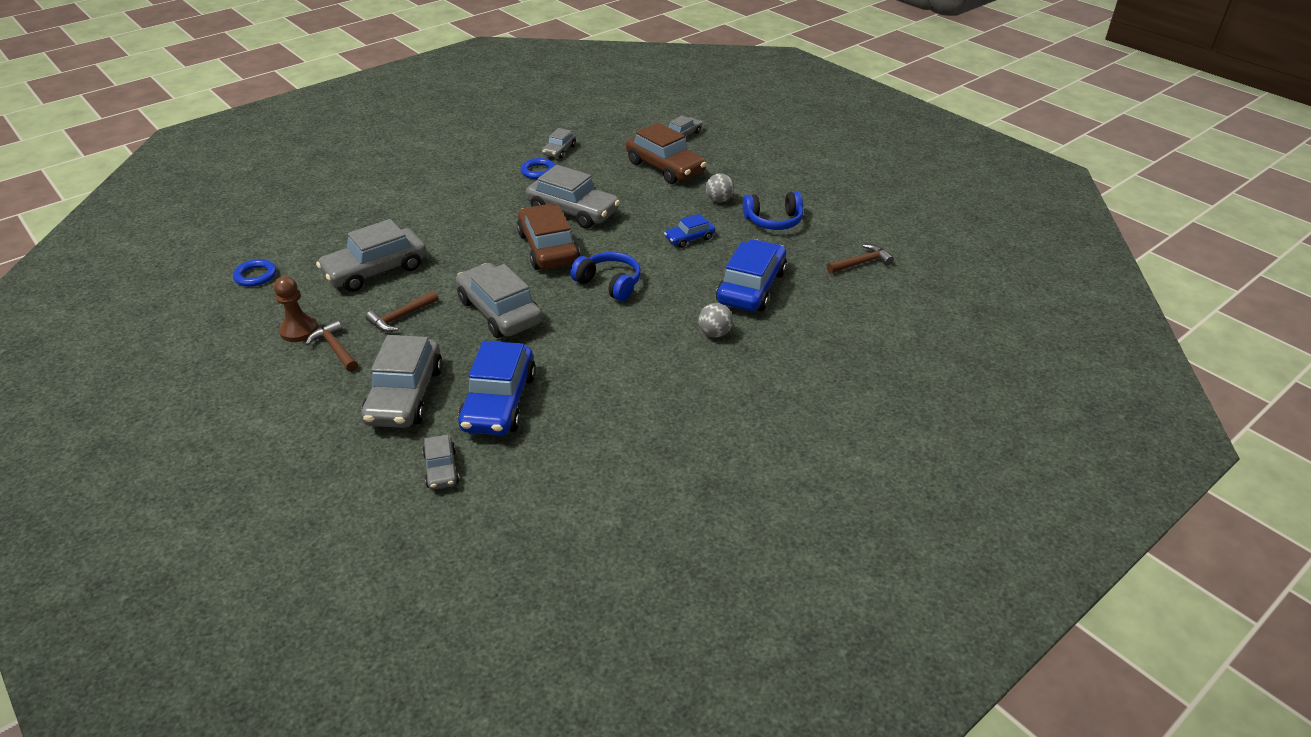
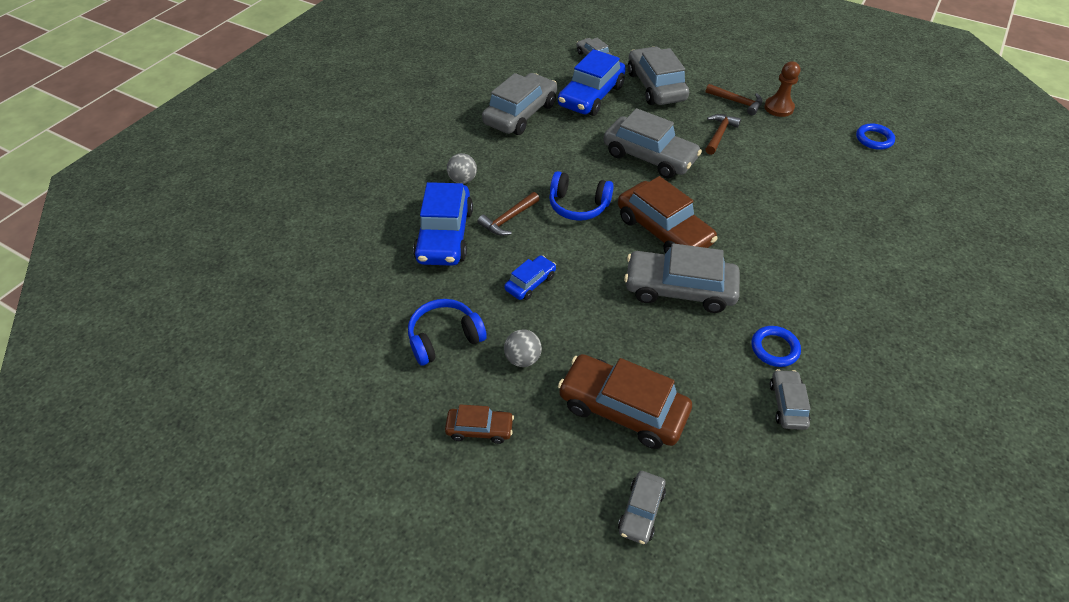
camera: 160 degrees right, 10 degrees up
grey car [316,219,426,292] -> grey car moved to [482,73,557,135]
blue car [458,341,536,435] -> blue car turned 135 degrees counterclockwise [558,49,626,116]
brown hammer [827,244,894,274] -> brown hammer moved to [478,192,540,236]
none -> brown car [445,404,514,444]

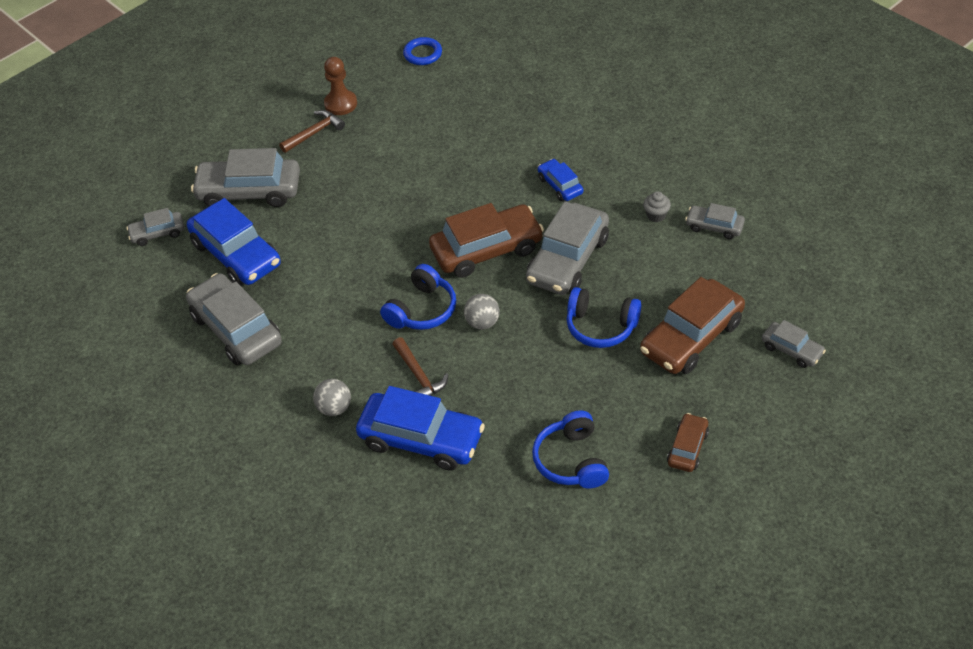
camera: 70 degrees left, 0 degrees up
blue car [504,255,556,300] -> blue car moved to [538,159,583,201]
grey ball [504,330,542,367] -> grey ball moved to [464,294,499,330]
grey car [603,108,702,179] -> none
brown hammer [706,114,741,155] -> none
blue ring [751,326,801,367] -> grey cupcake [643,191,671,222]
none -> blue headphones [567,287,641,348]

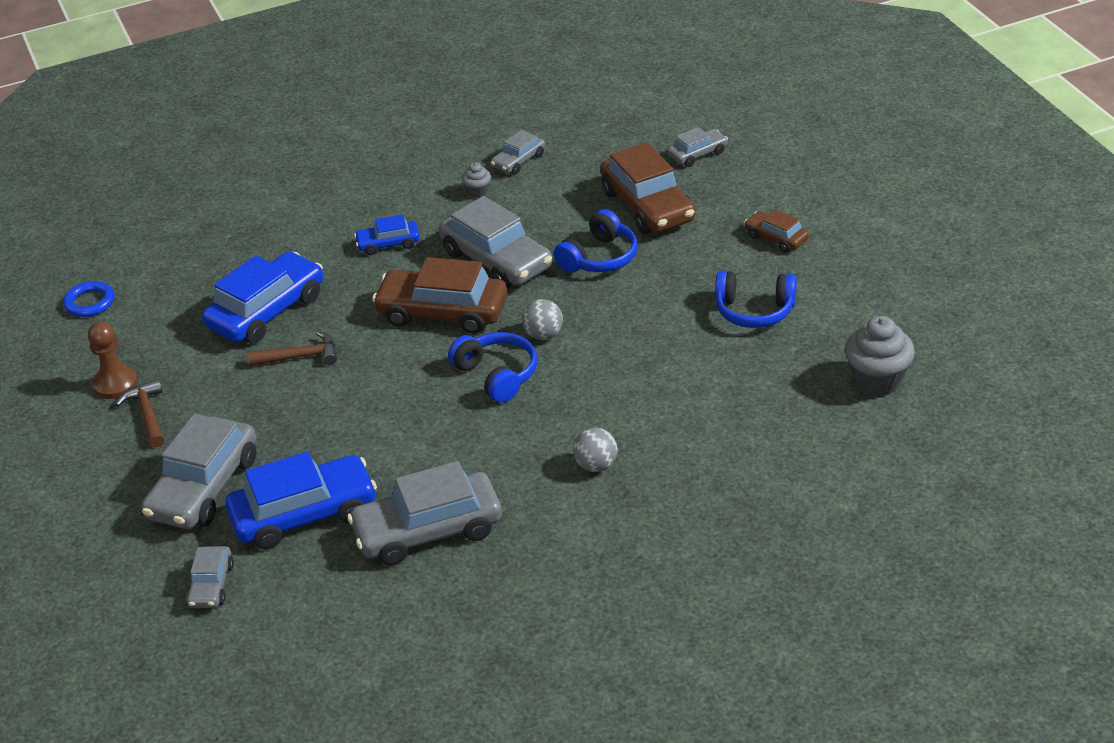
camera: 70 degrees left, 10 degrees down
blue car [356,386,485,471] -> blue car moved to [202,252,323,344]
brown hammer [392,337,448,396] -> brown hammer moved to [248,331,337,366]
brown car [429,203,544,278] -> brown car turned 75 degrees counterclockwise [372,257,507,334]
none -> grey cupcake [845,316,915,397]

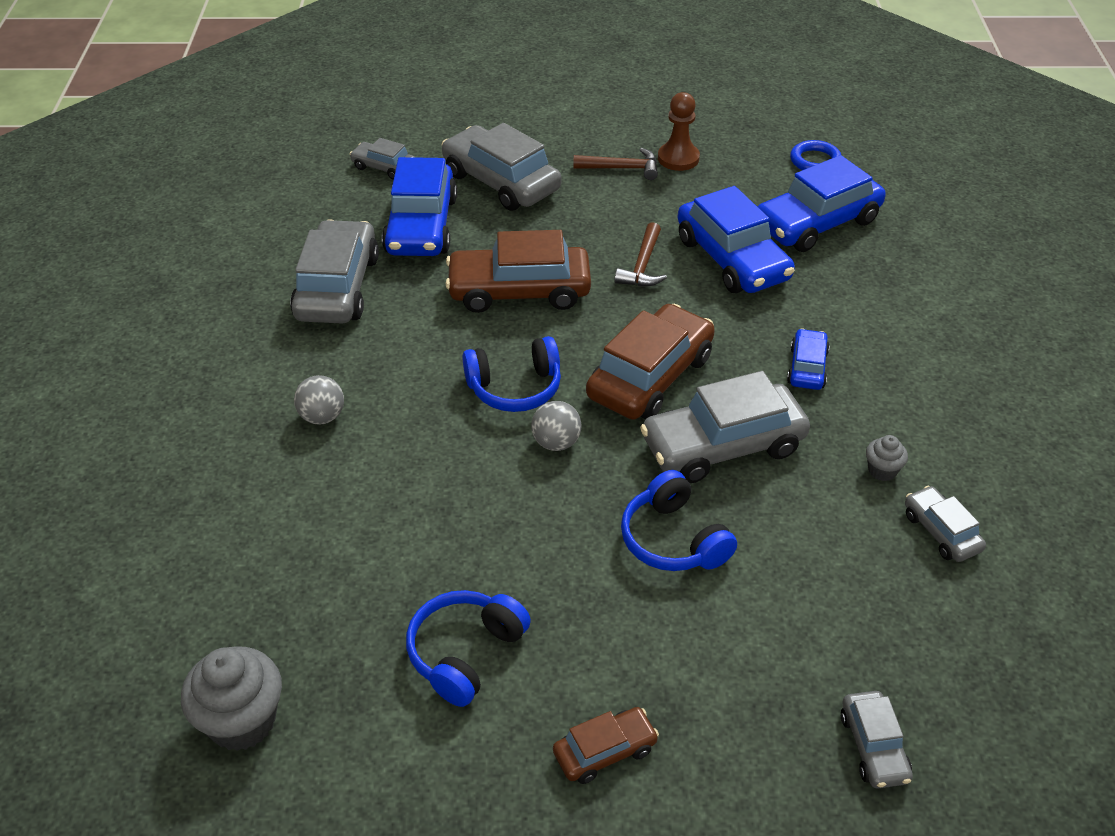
camera: 110 degrees right, 5 degrees up
brown car [600,142,696,234] -> brown car moved to [445,230,591,313]
none -> blue car [757,155,886,252]

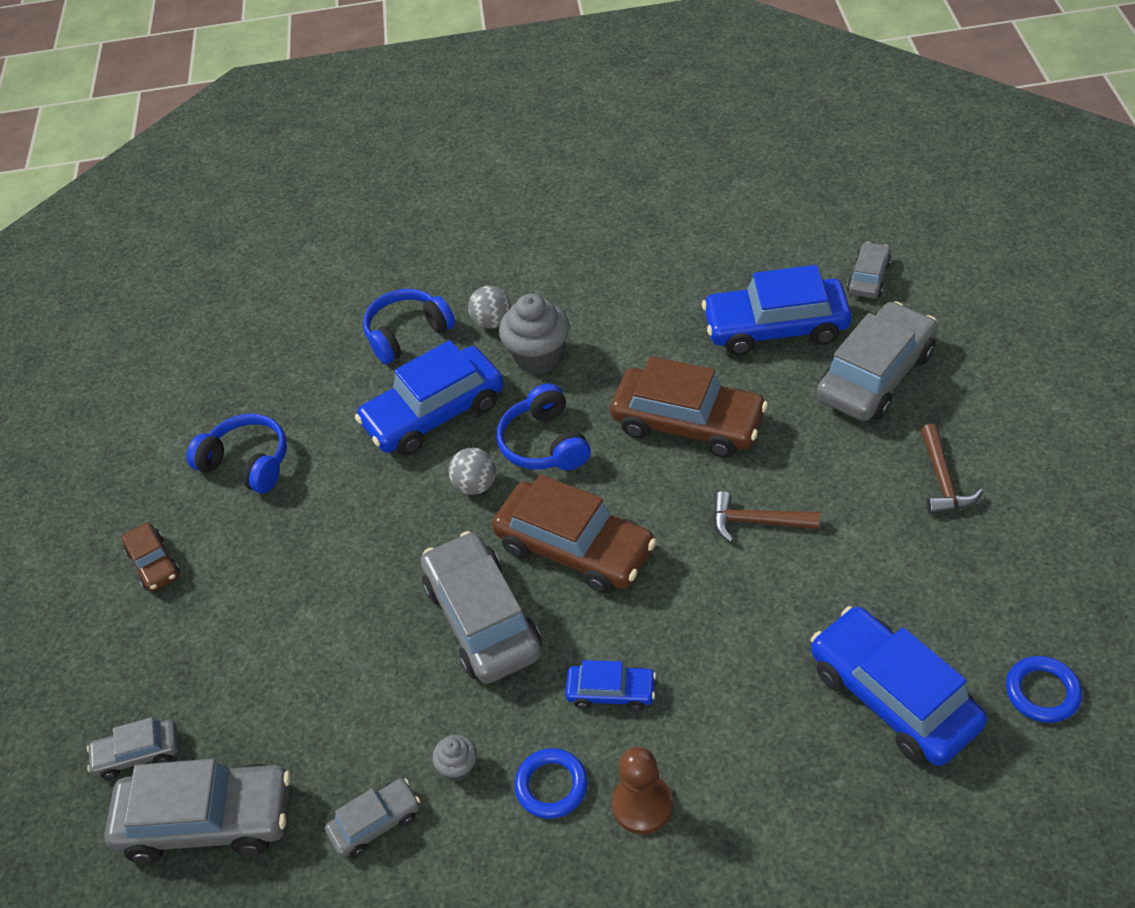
camera: 90 degrees right, 5 degrees up
grey cupcake [181,647,282,751] -> grey cupcake moved to [499,294,570,374]
grey car [290,219,379,323] -> grey car moved to [104,759,291,863]
brown car [445,230,591,313] -> brown car turned 120 degrees clockwise [610,356,768,458]
blue headphones [621,470,737,571] -> blue headphones moved to [363,289,455,364]
brown pawn [658,92,700,171] -> brown pawn moved to [612,747,673,834]
blue car [677,186,795,293] -> blue car moved to [355,340,504,456]
none -> blue ring [514,748,588,819]

